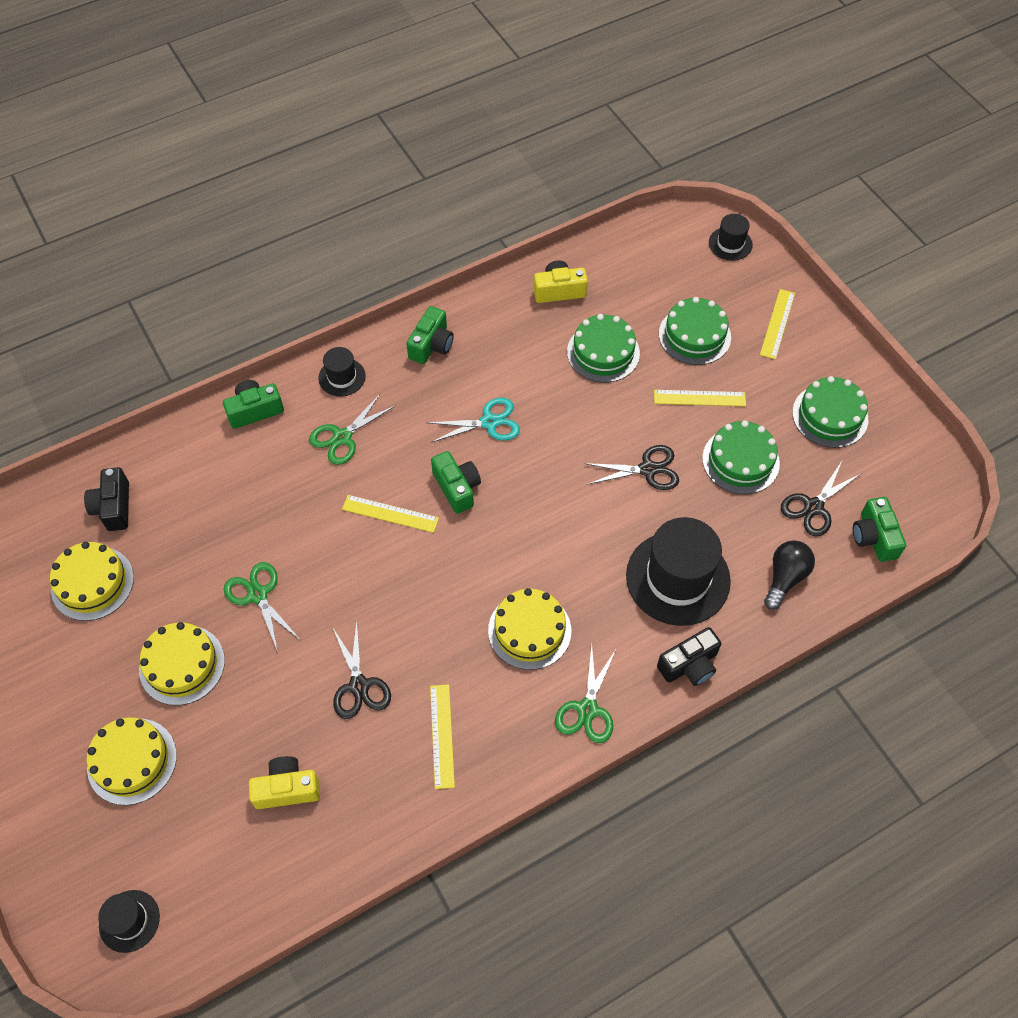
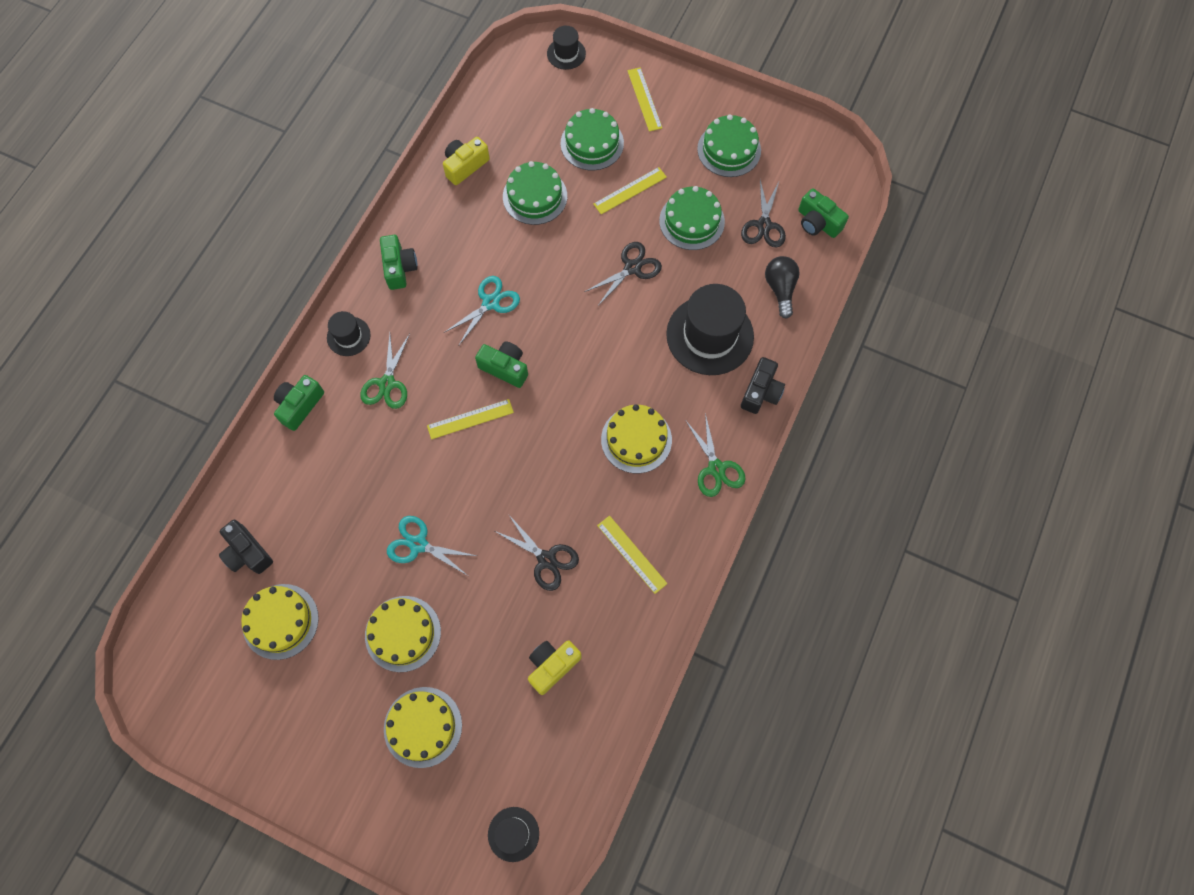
camera: 35 degrees left, 10 degrees up
green scissors [224,562,299,652] -> turquoise scissors [387,516,477,576]

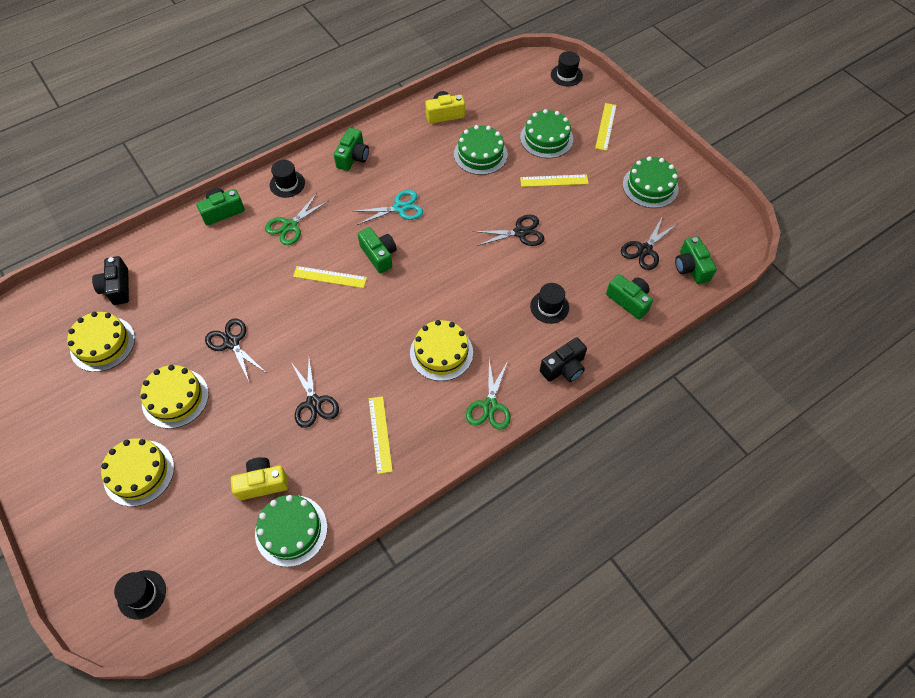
camera: 30 degrees right, 10 degrees down
turquoise scissors [387,516,477,576] -> black scissors [205,318,265,381]
green cake [659,186,725,250] -> green cake moved to [255,495,327,567]
black hat [666,284,754,375] -> black hat [530,283,569,324], size x0.50
black light bulb [765,256,800,319] -> green camera [606,274,653,320]

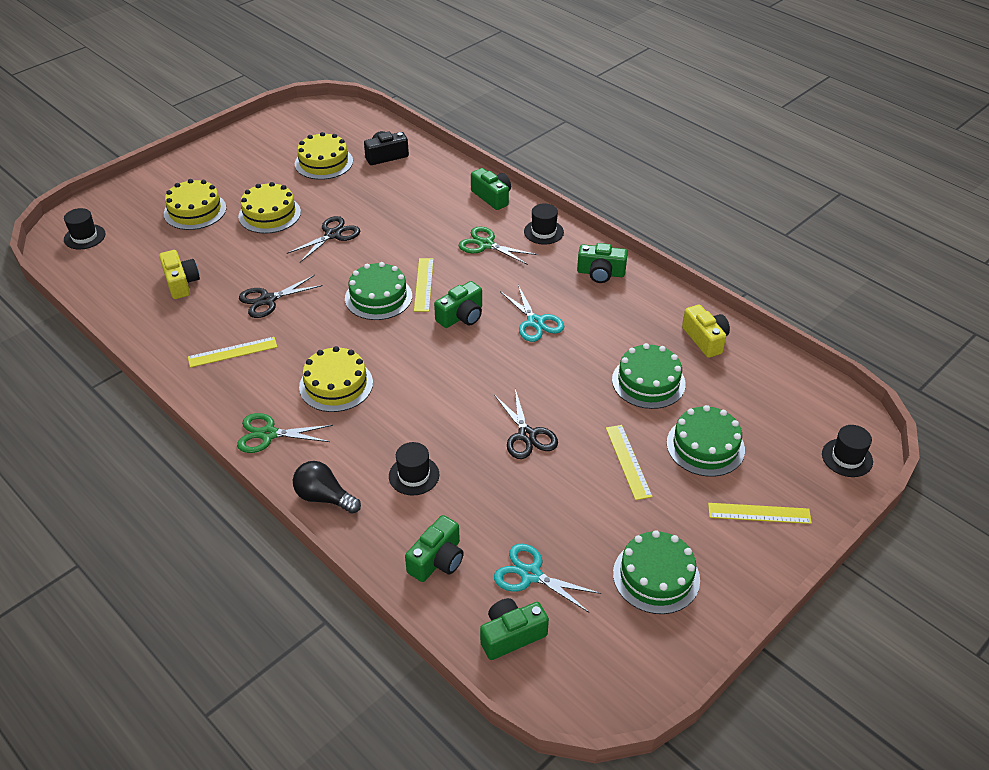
camera: 80 degrees right, 15 degrees down
green cake [255,495,327,567] -> green cake moved to [345,262,412,320]
black camera [540,337,587,382] -> black light bulb [293,461,361,514]
black scissors [621,218,677,270] -> turquoise scissors [494,543,601,613]

